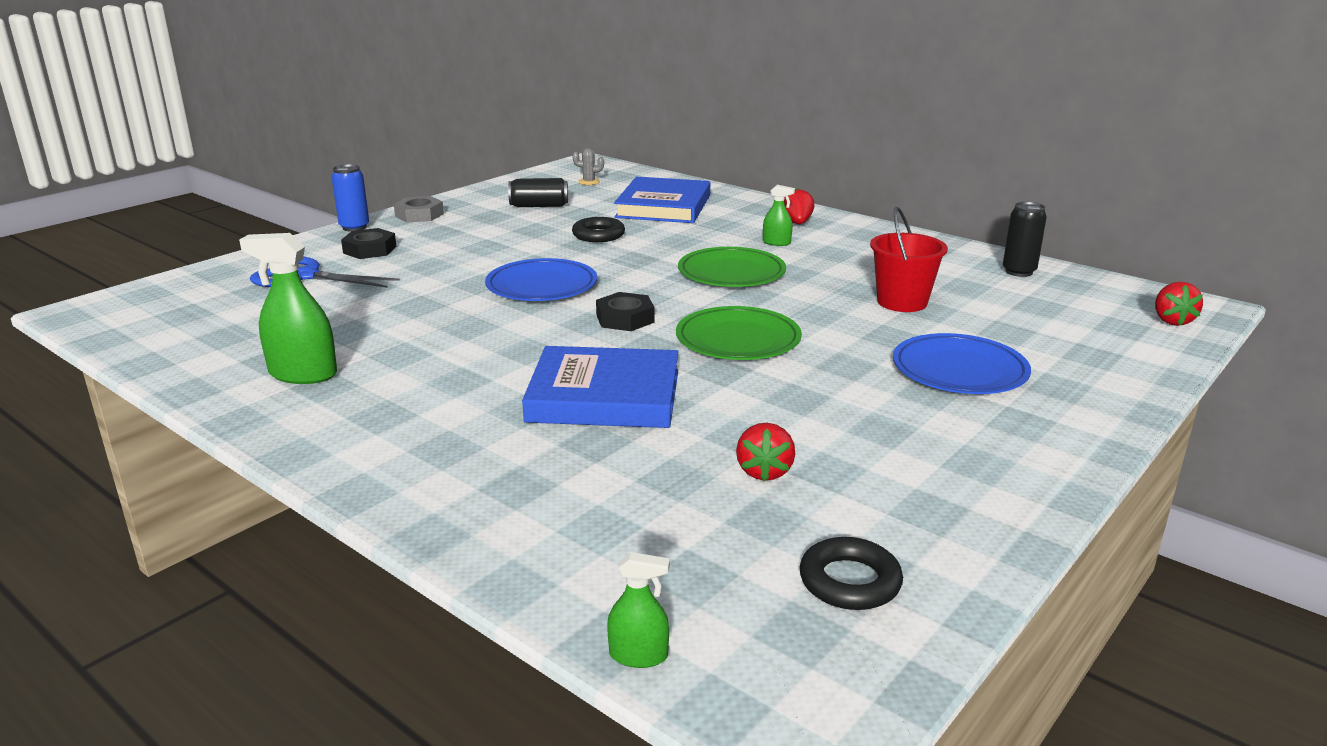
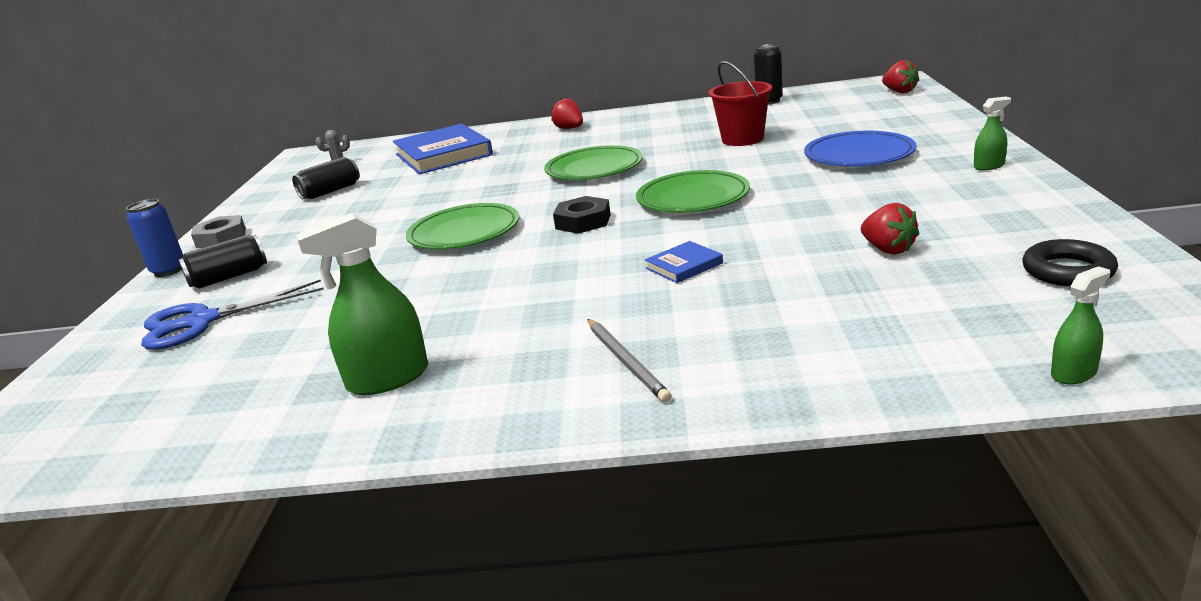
camera: 35 degrees left, 0 degrees up
black nut [341,228,397,259] -> black can [179,235,267,288]
blue plate [485,258,597,301] -> green plate [406,203,519,250]
blue book [522,346,678,428] -> blue book [645,241,723,283], size x0.44
black ring [572,217,625,242] -> none
green spray bottle [763,185,795,246] -> green spray bottle moved to [974,97,1011,170]
none -> grey pencil [588,319,672,403]

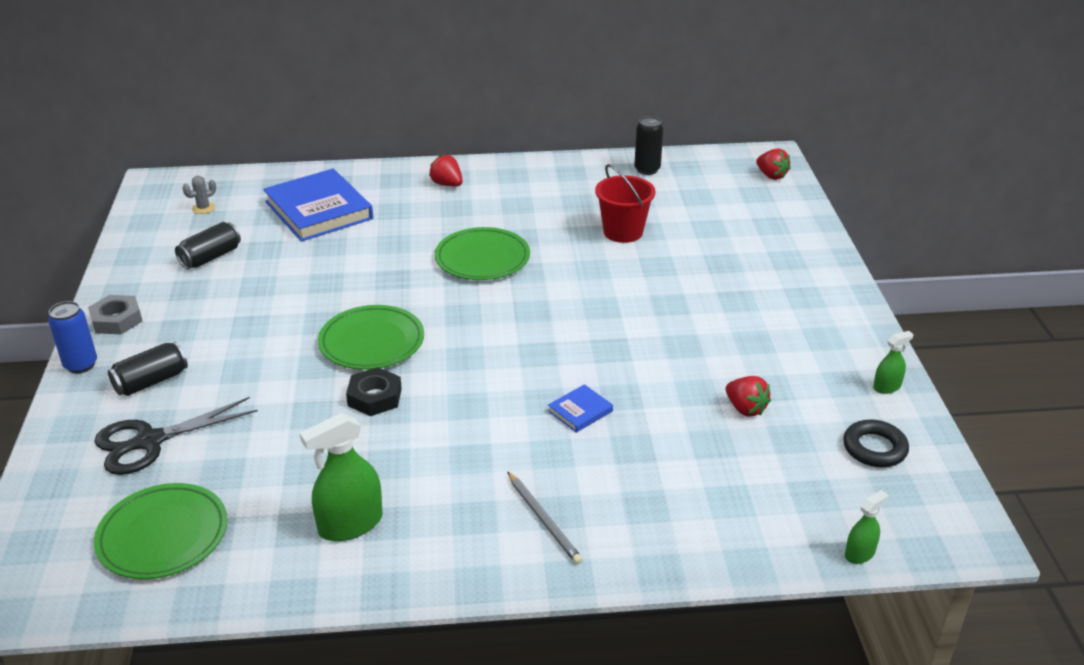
camera: 10 degrees left, 10 degrees up
blue scissors [141,280,324,350] -> black scissors [94,397,258,475]
black nut [553,196,611,234] -> black nut moved to [346,367,402,416]
green plate [636,170,750,213] -> green plate moved to [94,483,228,579]
blue plate [804,131,916,167] -> none
green spray bottle [974,97,1011,170] -> green spray bottle moved to [873,331,914,394]

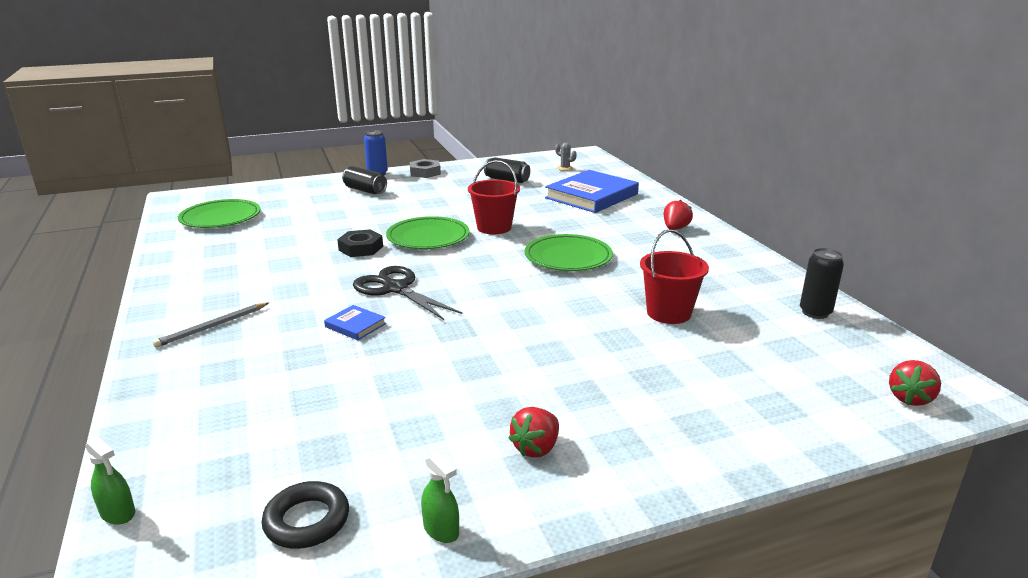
camera: 75 degrees right, 10 degrees down
black scissors [94,397,258,475] -> black scissors moved to [353,266,462,320]
green spray bottle [300,413,383,541] -> none
red strawberry [726,376,771,417] -> red strawberry moved to [509,407,559,458]
none -> red bucket [468,160,520,234]

